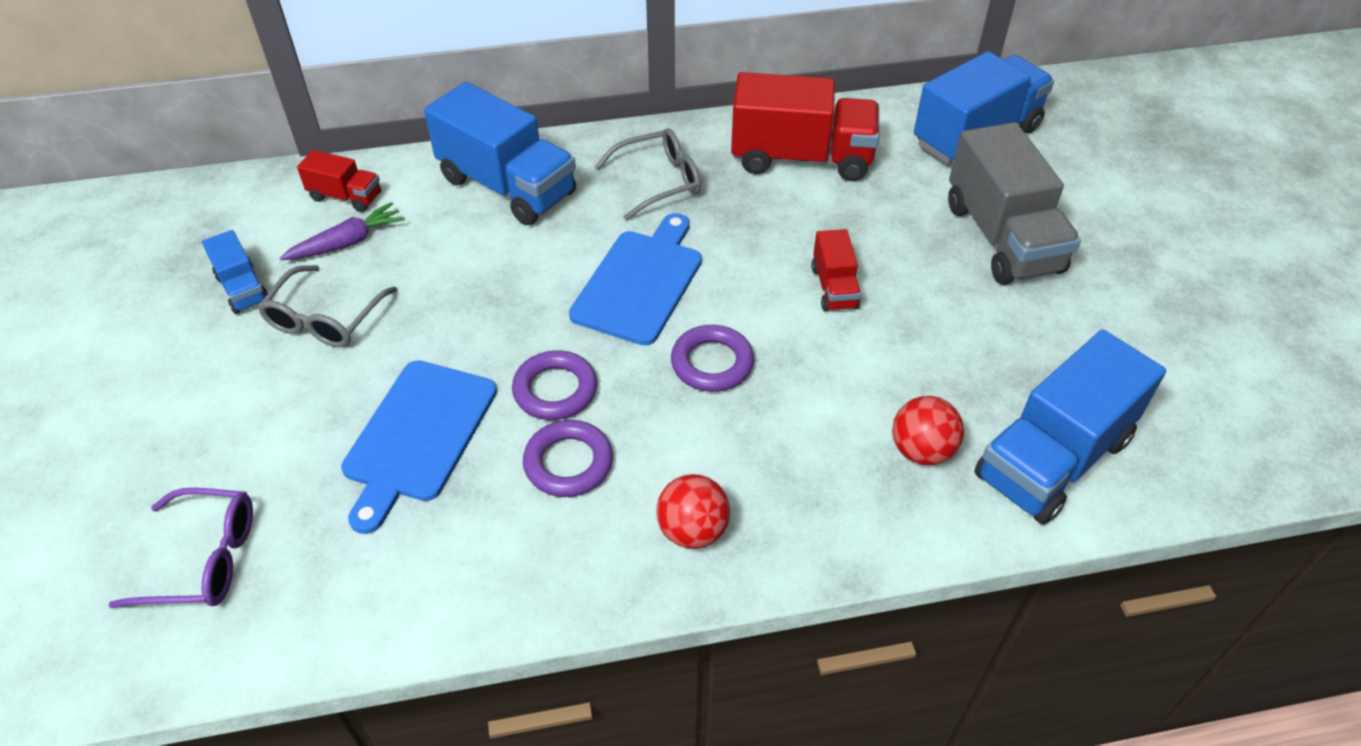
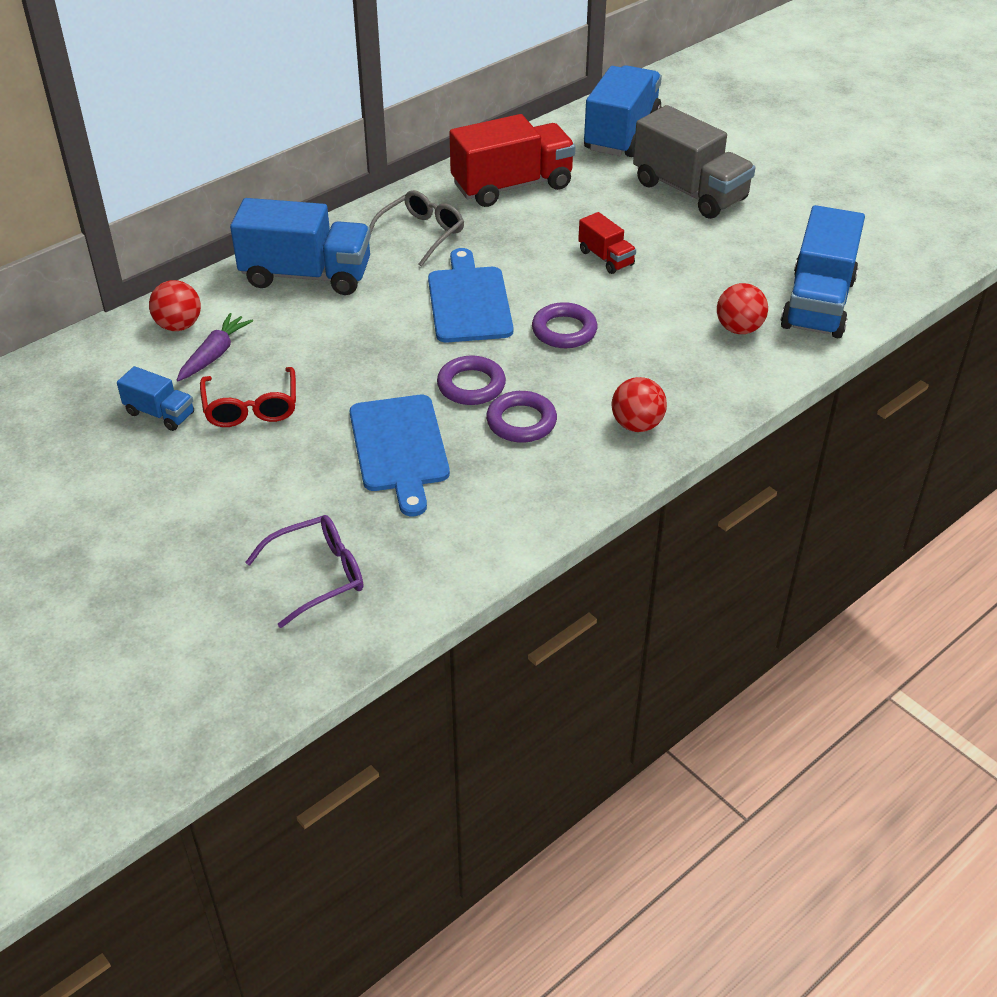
camera: 30 degrees left, 5 degrees down
grey glasses [258,265,397,347] -> red glasses [200,367,296,427]
red truck [297,150,381,212] -> red ball [149,280,201,331]

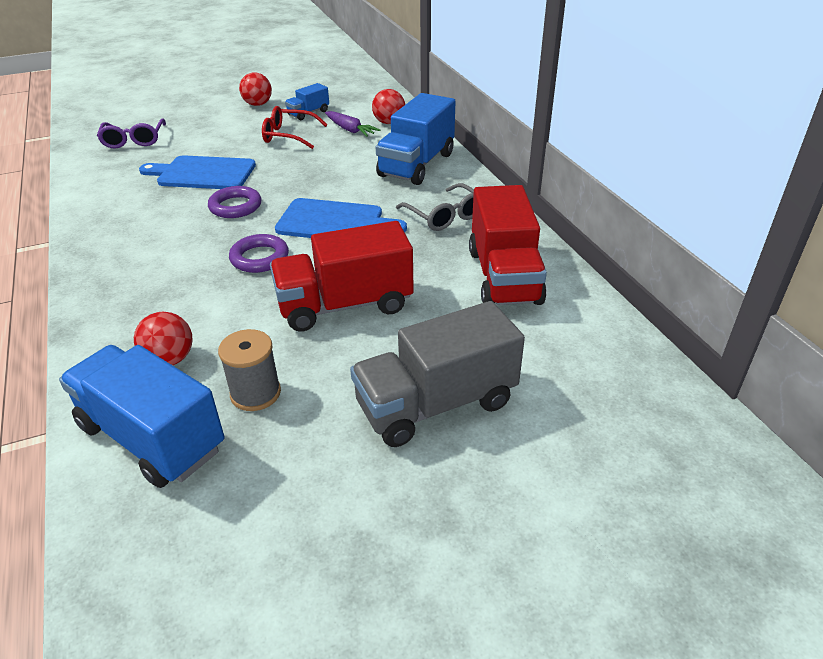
camera: 110 degrees right, 5 degrees down
purple ring [486,391,557,443] -> none
red truck [578,212,636,274] -> red truck [270,221,414,332], size x2.01
blue truck [584,65,662,157] -> none
red ball [612,377,667,432] -> red ball moved to [239,72,272,106]
none -> grey spool [218,329,281,411]

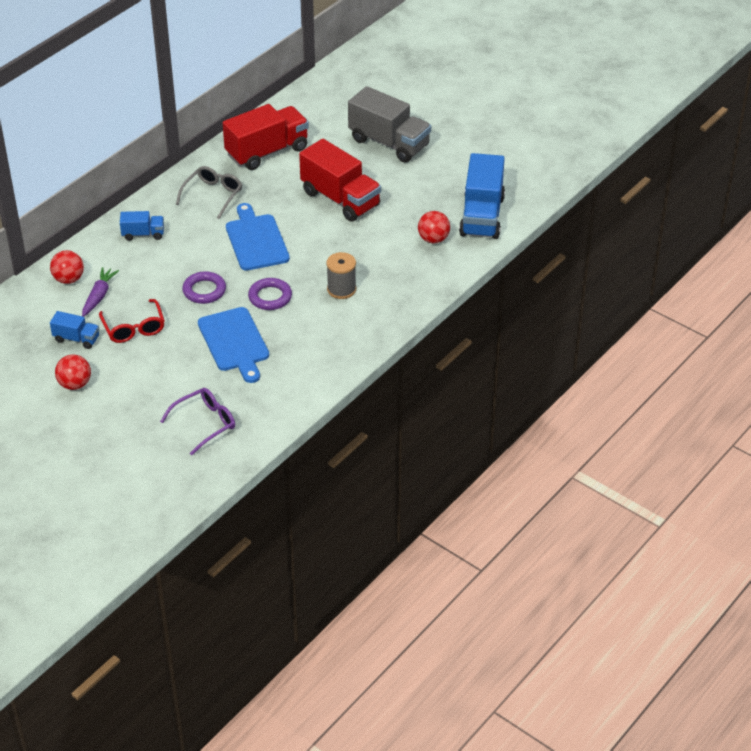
camera: 120 degrees left, 5 degrees up
grey spool [218,329,281,411] -> grey spool moved to [326,252,356,299]
purple ring [229,234,289,273] -> purple ring moved to [182,271,226,304]
blue truck [376,93,455,185] -> blue truck [120,211,164,241], size x0.50

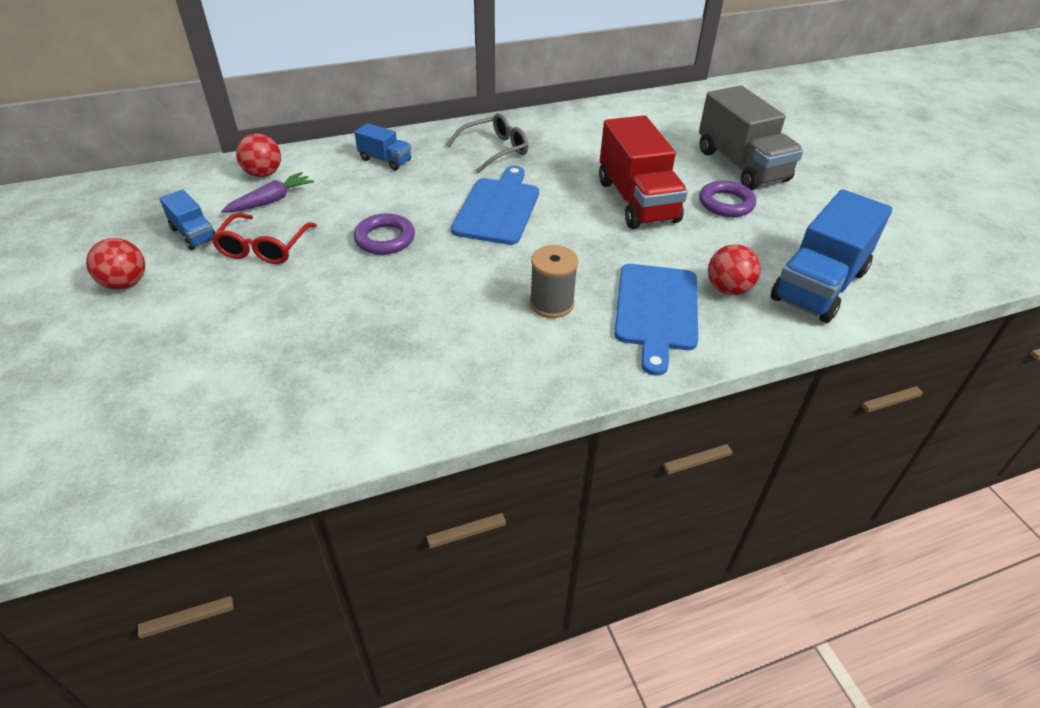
camera: 30 degrees right, 0 degrees up
purple glasses [160,388,235,455] -> none
blue cutting board [198,307,269,383] -> blue cutting board moved to [615,264,698,376]
red truck [223,104,309,170] -> none
purple ring [248,278,292,310] -> purple ring moved to [699,180,756,217]

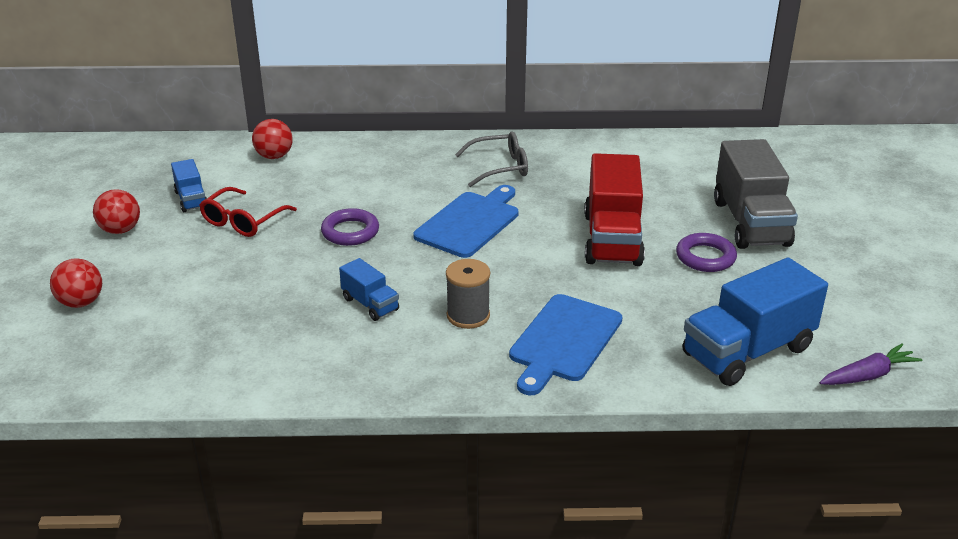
camera: 20 degrees right, 10 degrees down
purple carrot [221,172,314,213] -> purple carrot moved to [819,343,923,385]
blue truck [354,123,411,170] -> blue truck moved to [339,258,399,321]
red ball [708,244,761,295] -> red ball moved to [50,258,102,308]

